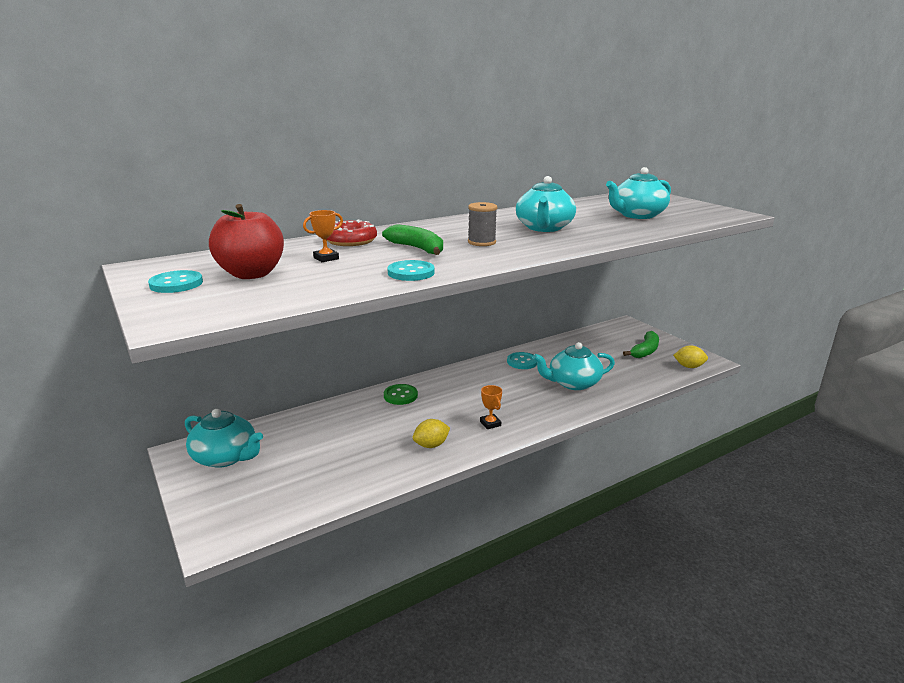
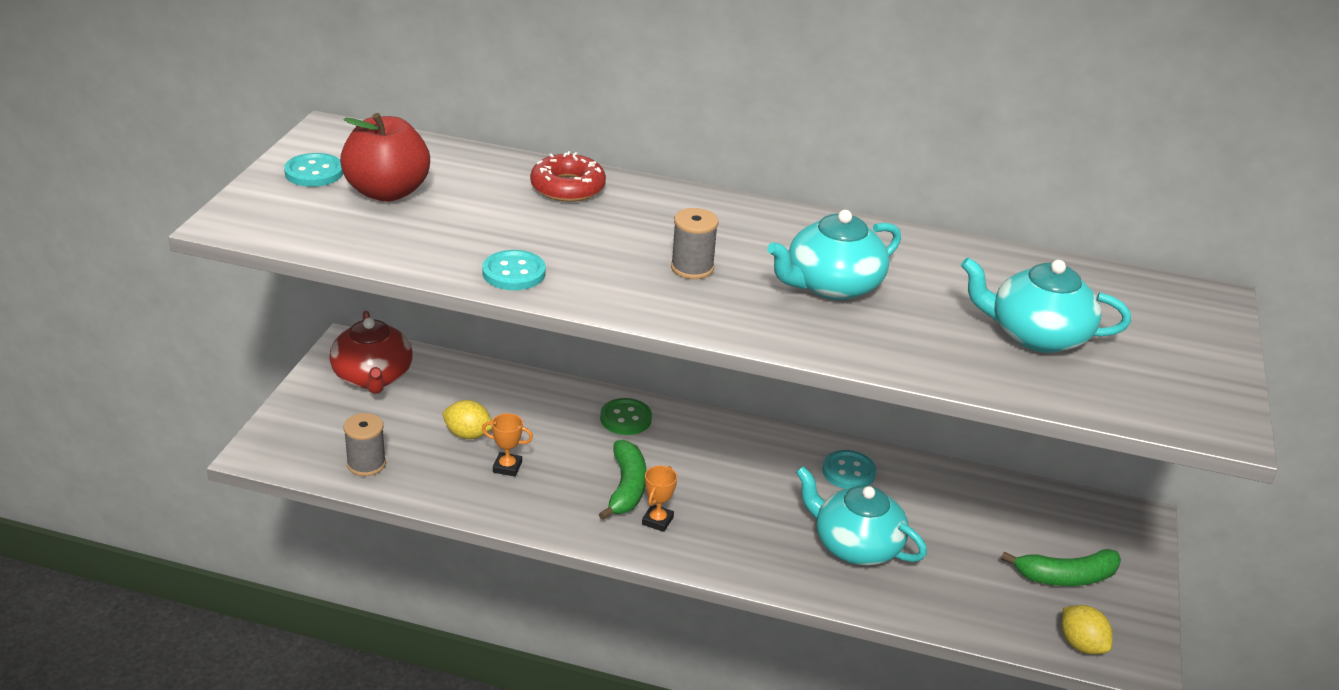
camera: 45 degrees right, 10 degrees up
turquoise teapot [185,409,263,468] -> red teapot [330,311,413,394]
orange trophy [303,210,343,262] -> orange trophy moved to [482,413,533,476]
green banana [382,224,443,255] -> green banana moved to [599,440,646,520]
yellow lemon [413,419,450,448] -> yellow lemon moved to [443,400,492,439]
none -> grey spool [343,413,386,476]

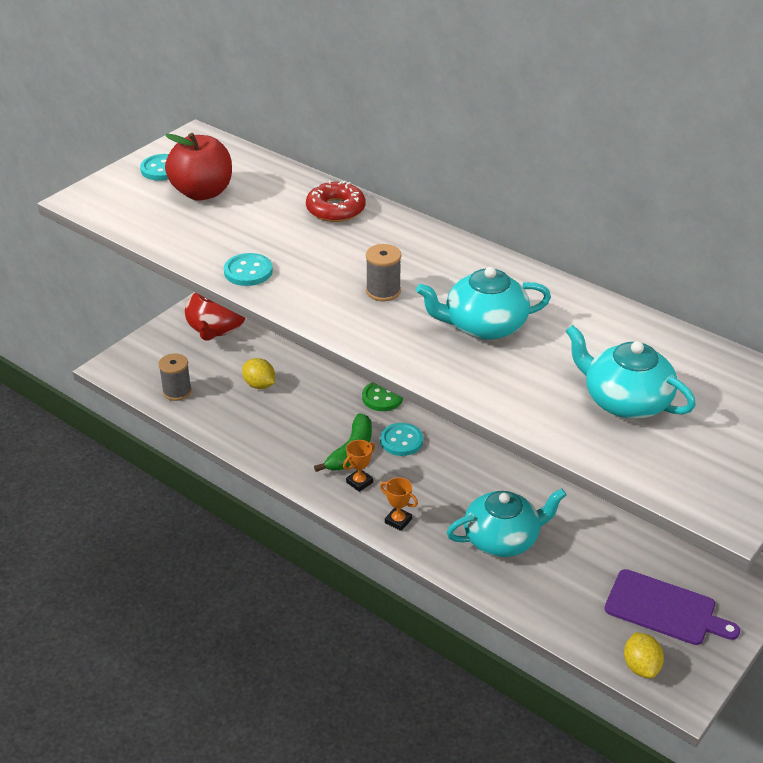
camera: 25 degrees right, 5 degrees up
orange trophy [482,413,533,476] -> orange trophy moved to [380,477,418,531]
turquoise teapot [796,466,927,565] -> turquoise teapot turned 105 degrees clockwise [447,489,566,557]
turquoise button [822,450,876,489] -> turquoise button moved to [380,423,423,456]
green banana [1001,549,1121,586] -> purple cutting board [605,569,740,645]

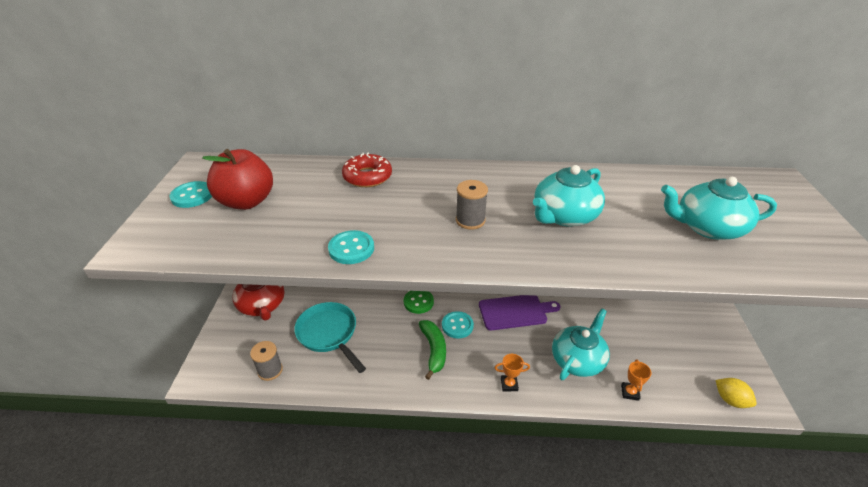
camera: 35 degrees left, 0 degrees up
yellow lemon [242,358,275,389] -> turquoise pan [294,302,366,373]
orange trophy [343,440,375,492] -> orange trophy moved to [621,360,651,401]
purple cutting board [605,569,740,645] -> purple cutting board moved to [479,295,561,331]

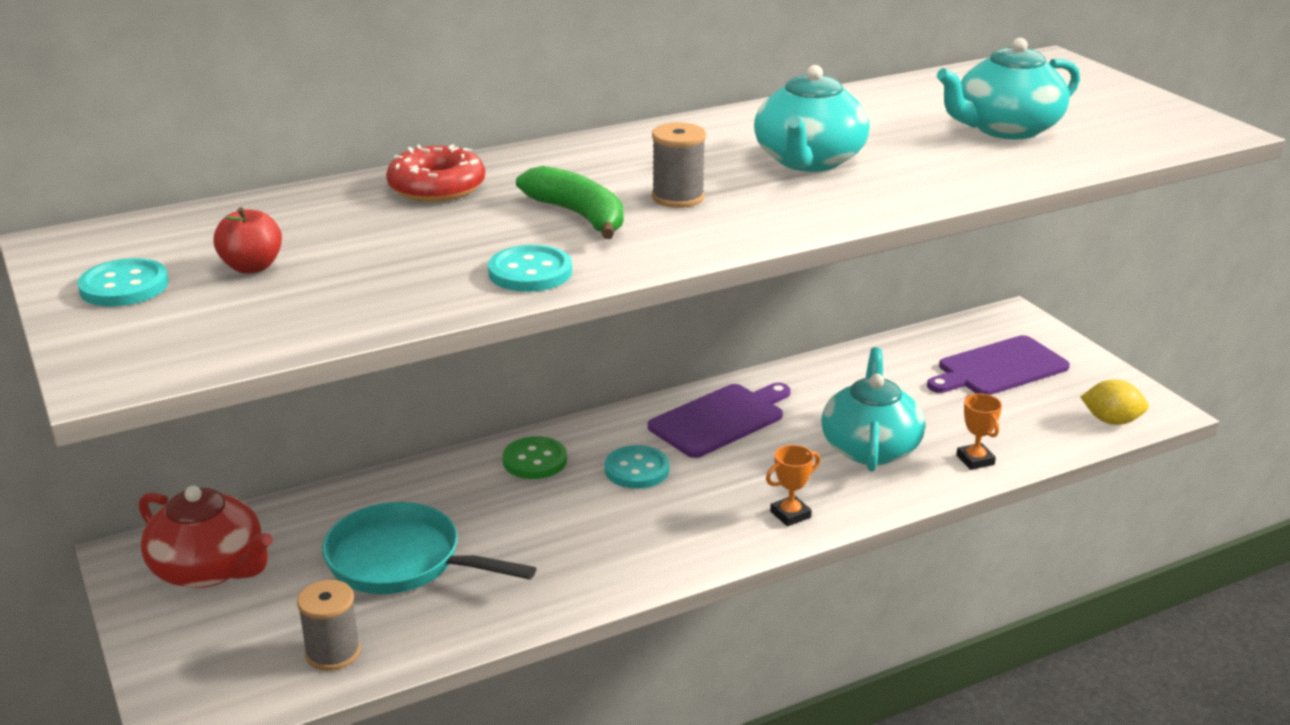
camera: 30 degrees left, 10 degrees down
red apple [202,149,273,210] -> red apple [213,207,282,274], size x0.53
green banana [419,320,446,380] -> green banana moved to [516,166,624,239]
none -> purple cutting board [927,335,1070,395]

